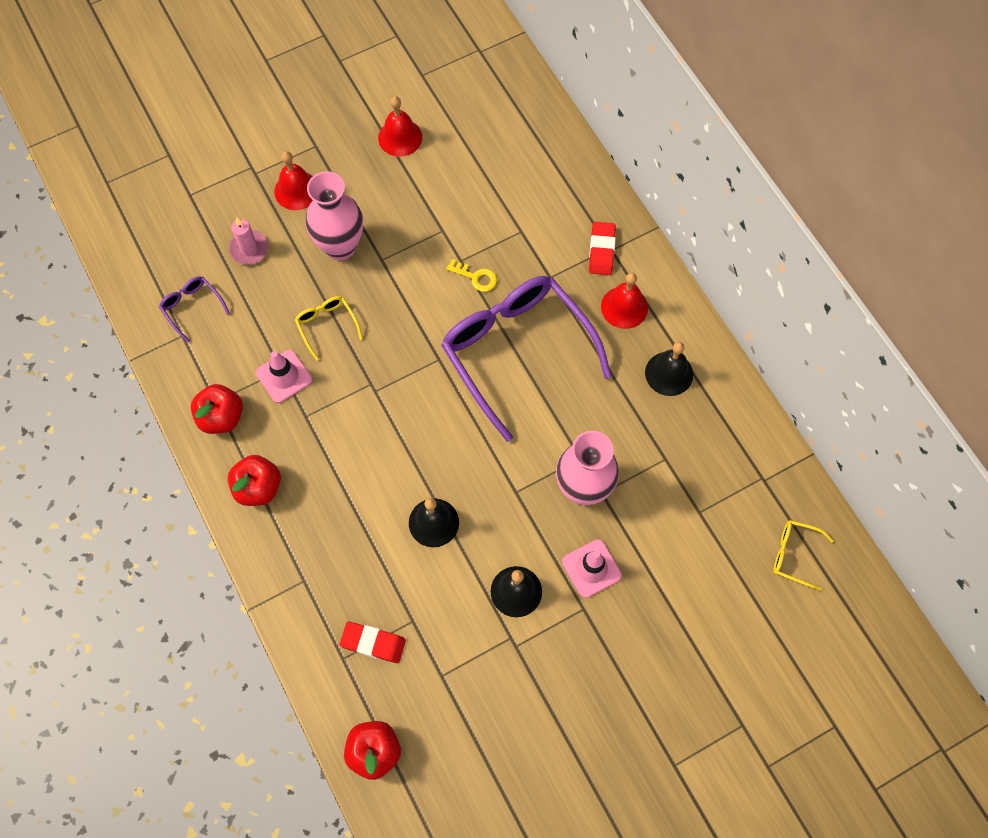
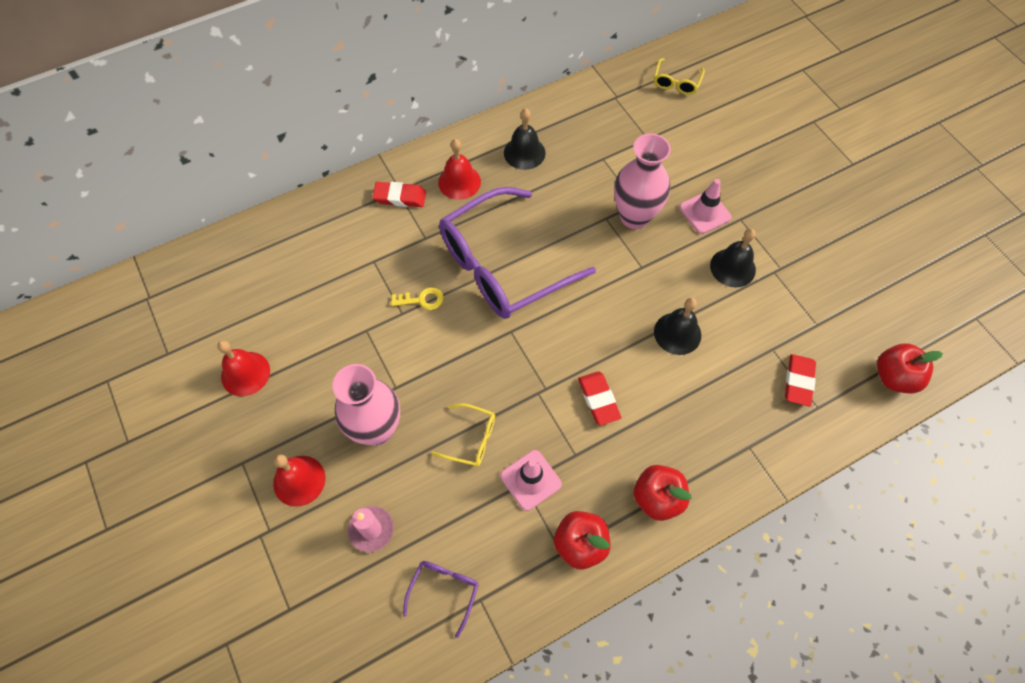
camera: 90 degrees left, 5 degrees down
purple glasses [159,276,230,343] -> purple glasses turned 150 degrees clockwise [403,561,479,638]
yellow glasses [295,296,363,360] -> yellow glasses turned 135 degrees counterclockwise [431,403,495,467]
yellow key [446,259,497,292] -> yellow key turned 60 degrees clockwise [391,287,444,310]
none -> red eraser [578,371,621,425]

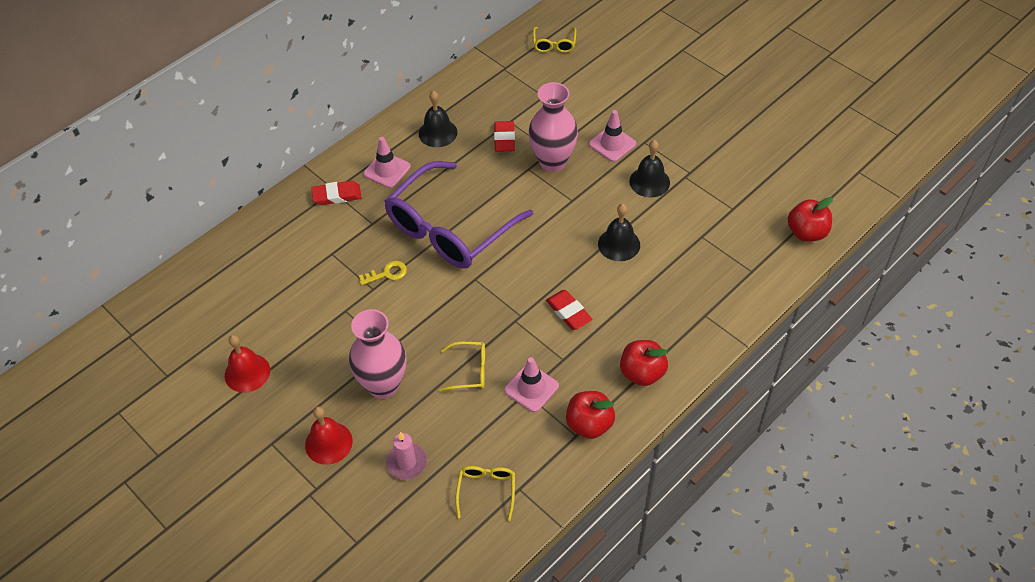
camera: 15 degrees left, 10 degrees down
purple glasses [403,561,479,638] -> yellow glasses [456,466,515,521]
red bell [438,139,481,200] -> pink traffic cone [363,137,411,188]
red eraser [785,354,816,407] -> red eraser moved to [494,121,515,152]

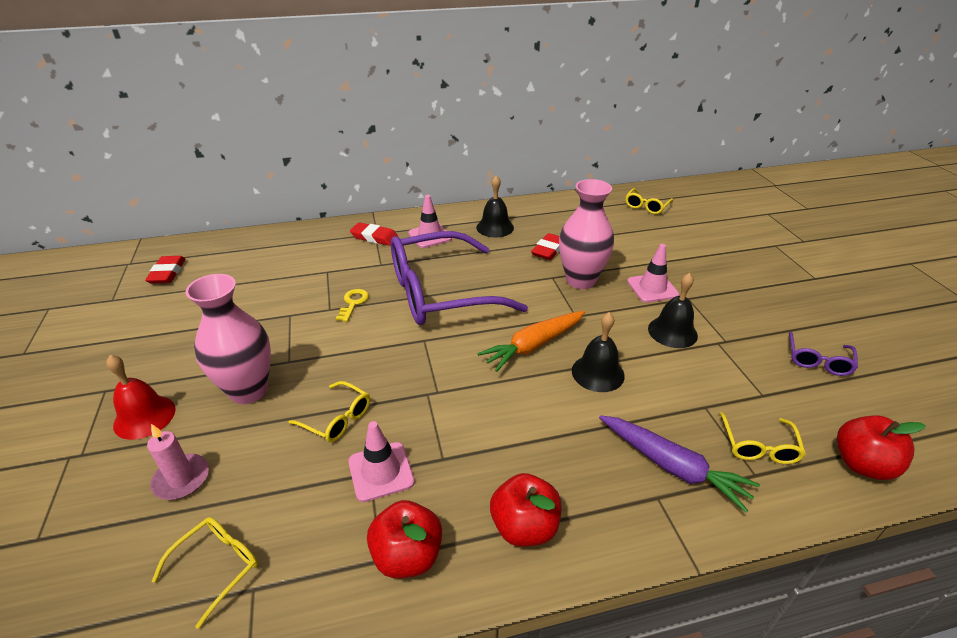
camera: 30 degrees right, 15 degrees down
red bell [225,335,270,393] -> none
yellow key [359,261,407,285] -> yellow key turned 90 degrees counterclockwise [336,289,369,322]
red eraser [546,290,593,330] -> red eraser moved to [145,256,186,284]
none -> orange carrot [477,311,585,372]
none -> purple carrot [599,415,760,513]
none -> yellow glasses [719,412,806,464]
none -> purple glasses [789,332,858,376]

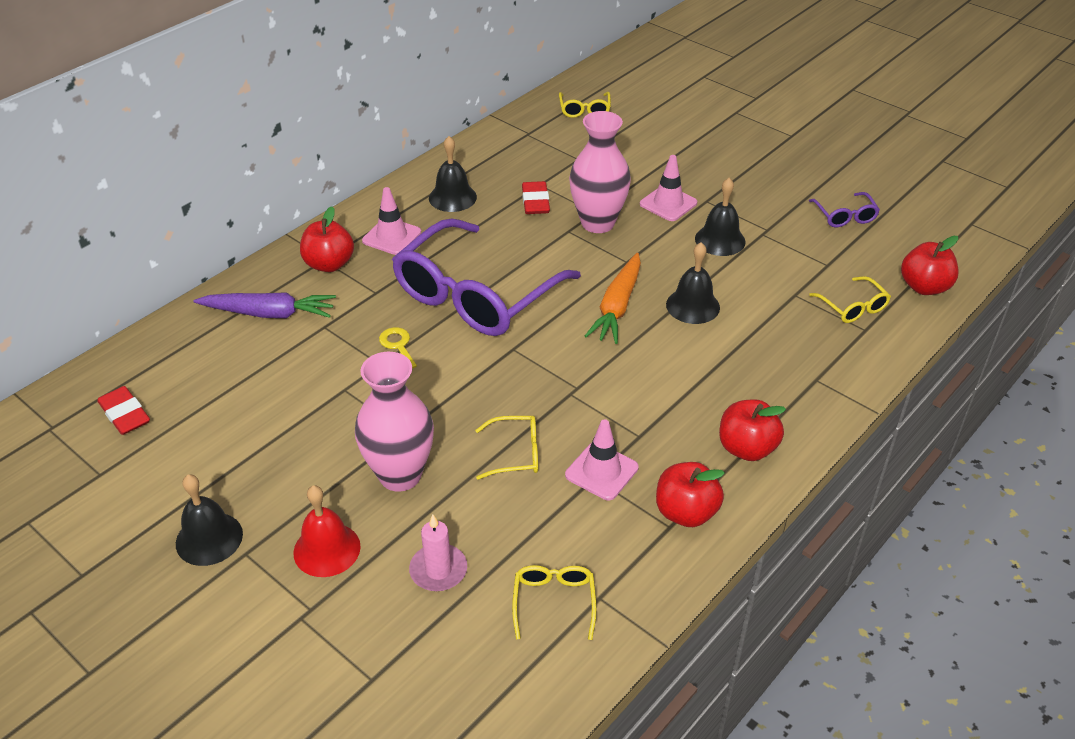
camera: 35 degrees left, 5 degrees up
red eraser [350,222,399,246] -> red apple [300,207,354,272]
purple carrot [599,415,760,513] -> purple carrot moved to [194,292,336,318]
none -> black bell [176,474,243,566]

